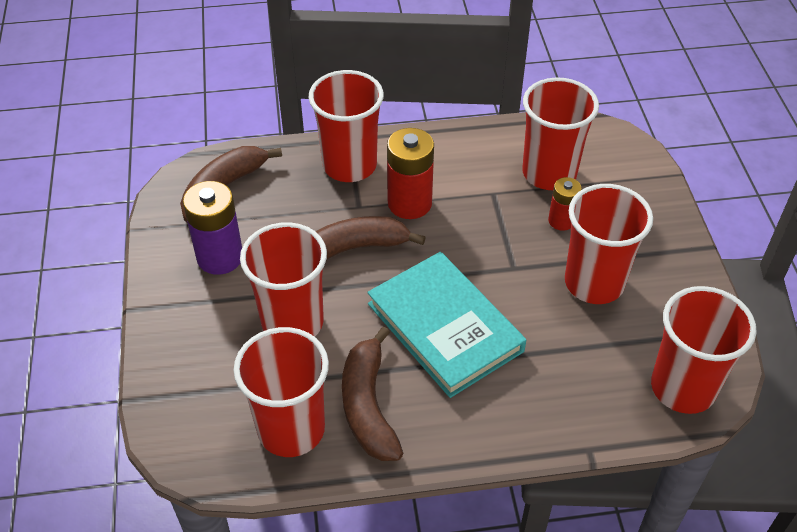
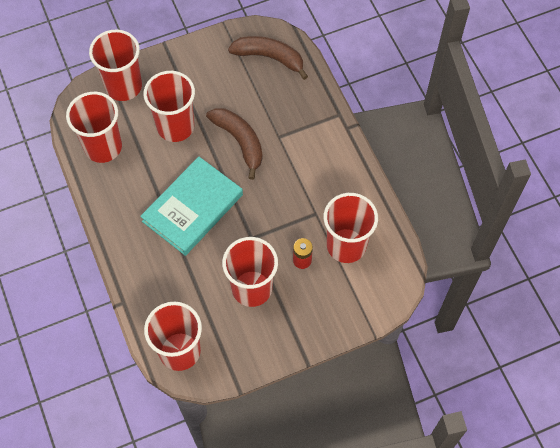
camera: 75 degrees right, 15 degrees up
purple battery [183,181,242,275] -> none
red cup [309,70,384,182] -> red cup moved to [89,30,142,101]
brown banana [342,326,403,461] -> none
red battery [387,128,434,219] -> none

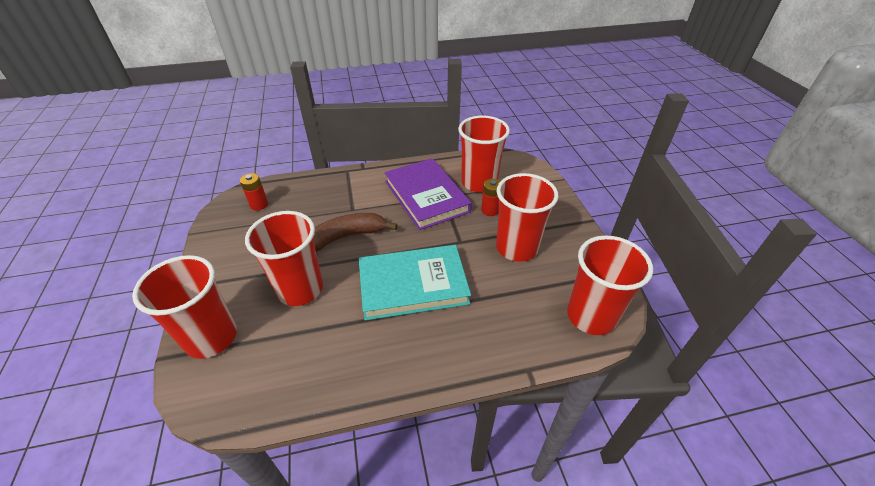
camera: 80 degrees left, 20 degrees down
red cup [66,92,122,163] -> none
turquoise book [140,157,243,256] -> turquoise book turned 60 degrees counterclockwise [359,245,471,321]
brown banana [228,36,308,80] -> red battery [240,173,268,211]
none -> purple book [384,158,472,230]

